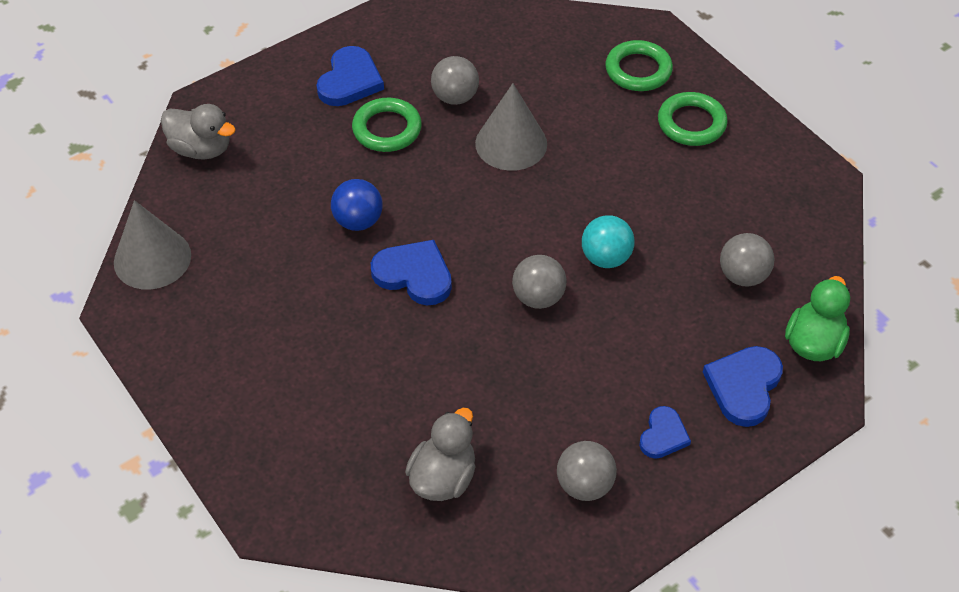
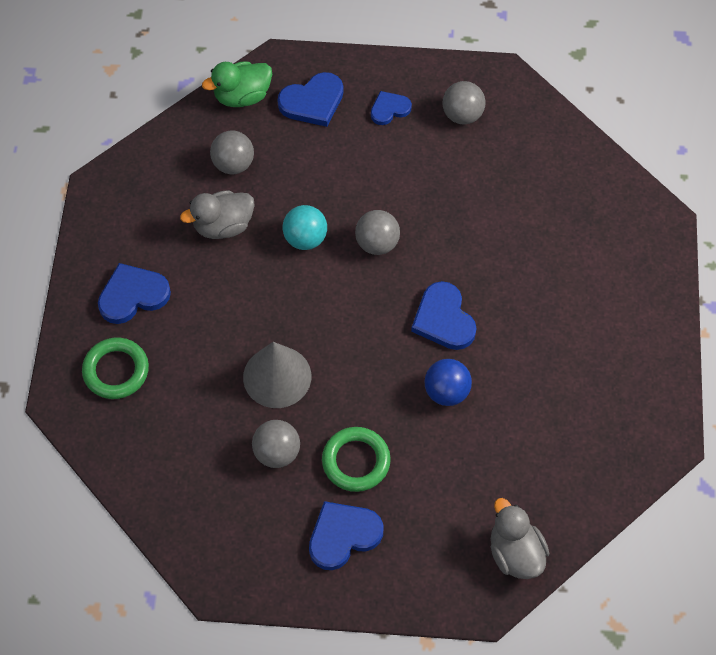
camera: 140 degrees left, 10 degrees up
grey cone [114,200,191,290] -> none
grey duck [405,408,476,501] -> grey duck moved to [180,190,255,239]
green ring [658,92,728,146] -> blue heart [98,263,171,324]

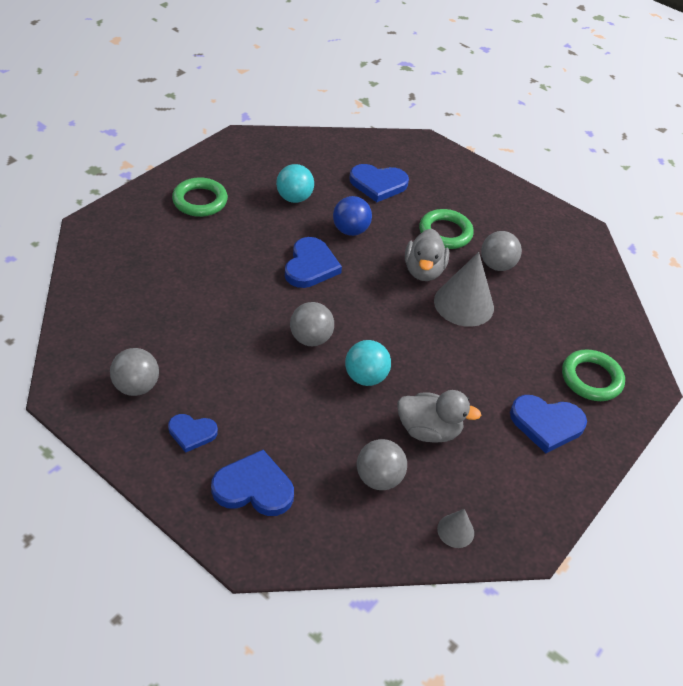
camera: 150 degrees left, 15 degrees down
green duck [202,61,272,107] -> none
blue heart [309,501,384,570] -> blue heart moved to [349,164,409,202]
grey duck [491,498,549,579] -> grey duck moved to [405,229,449,281]
none -> green ring [172,177,228,217]
none -> turquoise ball [276,164,314,203]
none -> grey cone [437,509,474,548]

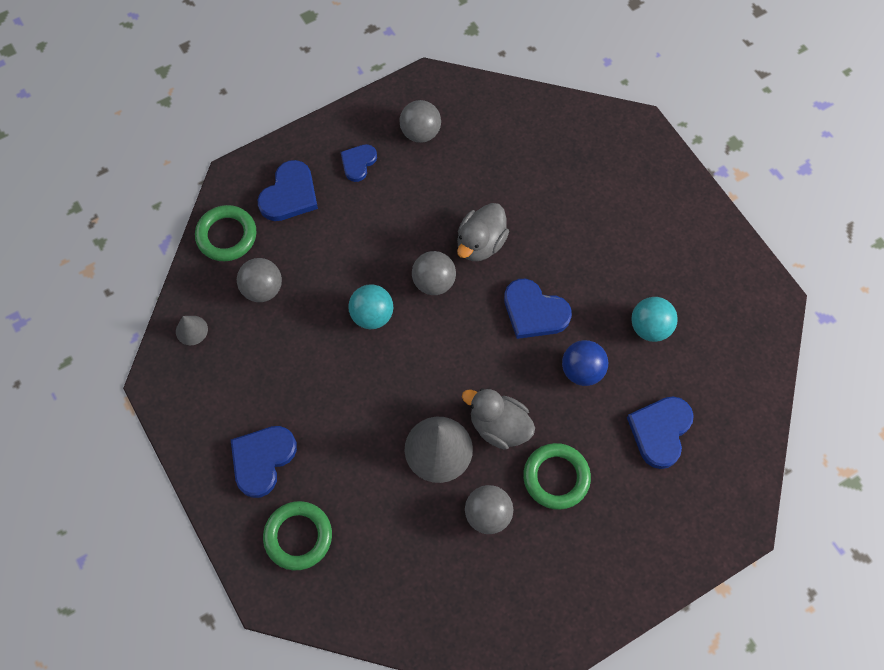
camera: 115 degrees right, 20 degrees up
green ring [172,177,228,217] -> green ring moved to [195,205,256,261]
grey duck [397,390,481,443] -> grey duck moved to [457,203,509,261]

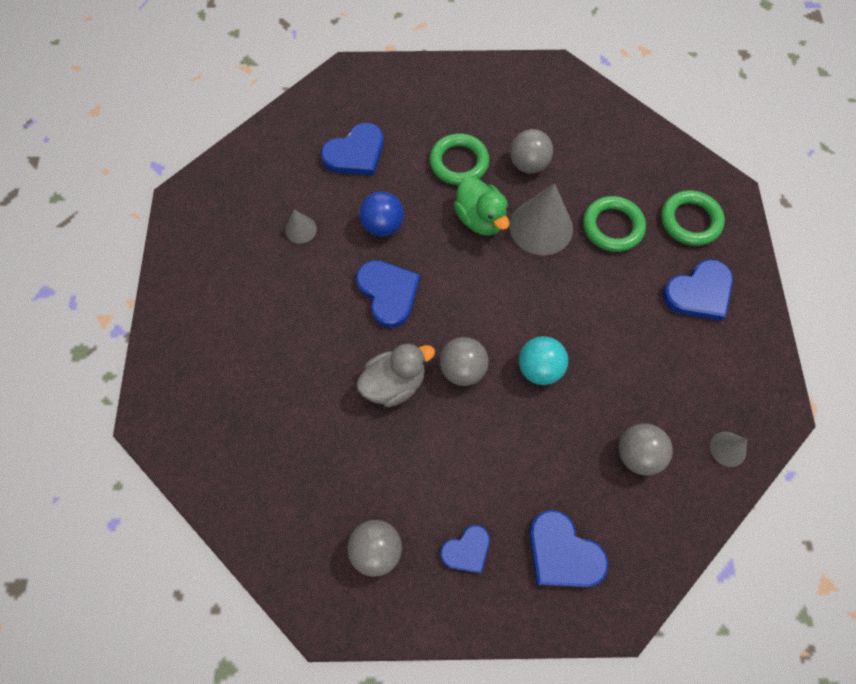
camera: 150 degrees left, 0 degrees up
green ring [195,205,256,261] -> green ring moved to [583,196,646,252]
blue heart [258,160,318,221] -> blue heart turned 105 degrees counterclockwise [529,510,608,587]
grey duck [462,388,535,449] -> green duck [454,176,510,236]
turquoise ball [631,297,678,342] -> grey cone [285,209,317,243]

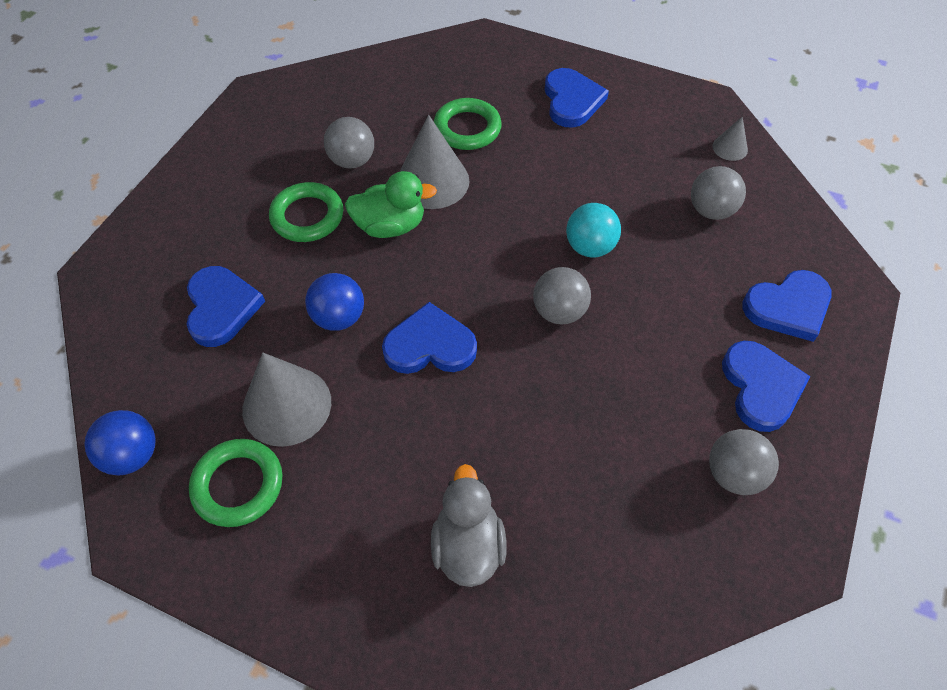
camera: 65 degrees left, 10 degrees down
grey cone [285,209,317,243] -> grey cone [242,353,331,447], size x2.03
grey duck [356,343,435,407] -> grey duck moved to [431,464,507,587]
blue heart [440,525,490,573] -> blue heart [722,341,811,432], size x1.60
green ring [661,190,725,246] -> green ring moved to [189,439,282,527]
none -> blue ball [84,410,156,475]

